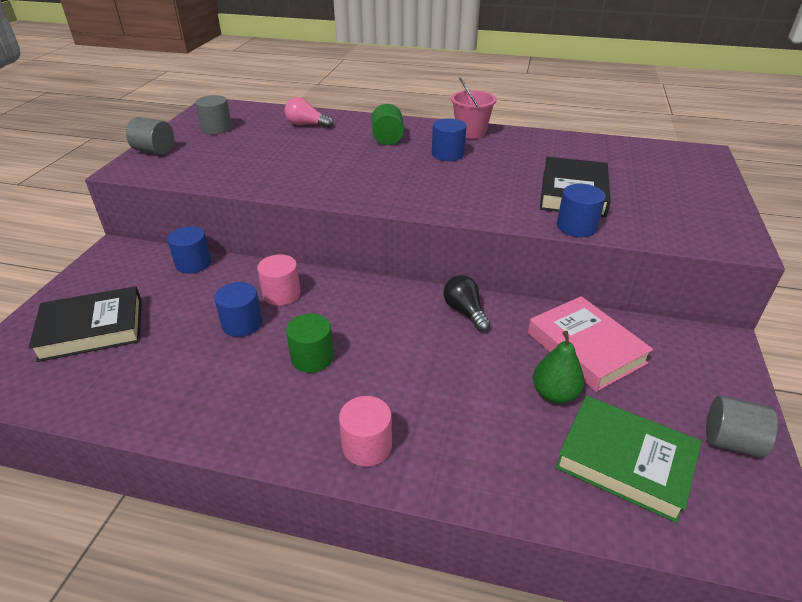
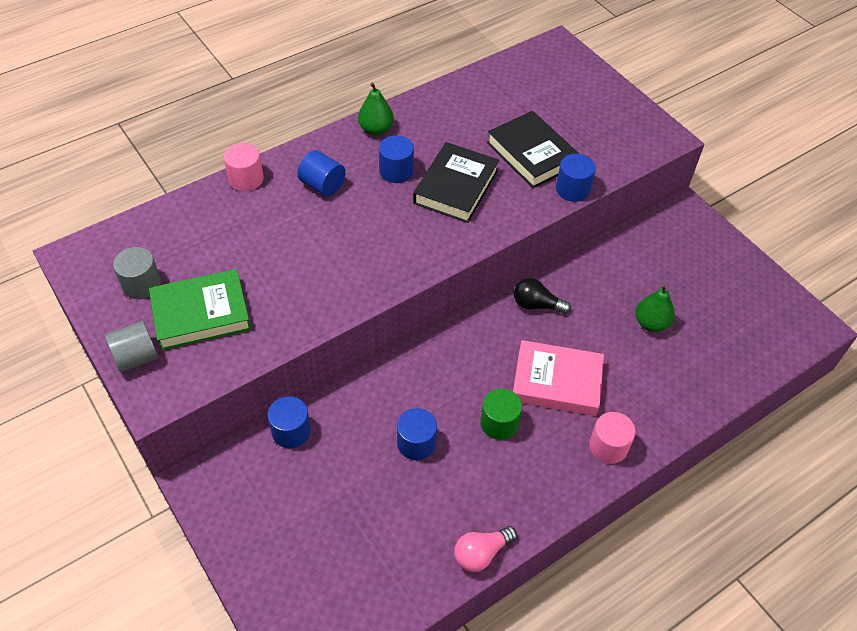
camera: 50 degrees left, 15 degrees up
black book [29,286,142,362] -> black book moved to [413,142,499,223]
pink cylinder [257,254,301,306] -> pink cylinder moved to [223,143,264,191]
pink light bulb [285,97,333,128] -> pink light bulb moved to [454,526,517,572]
green cylinder [372,104,404,145] -> blue cylinder [297,150,346,196]
pink bucket [451,77,497,139] -> green pear [358,82,394,135]
pink book [528,296,653,392] -> pink book moved to [513,340,604,416]
green book [555,395,702,523] -> green book moved to [149,269,251,351]
grey cylinder [706,395,778,458] -> none

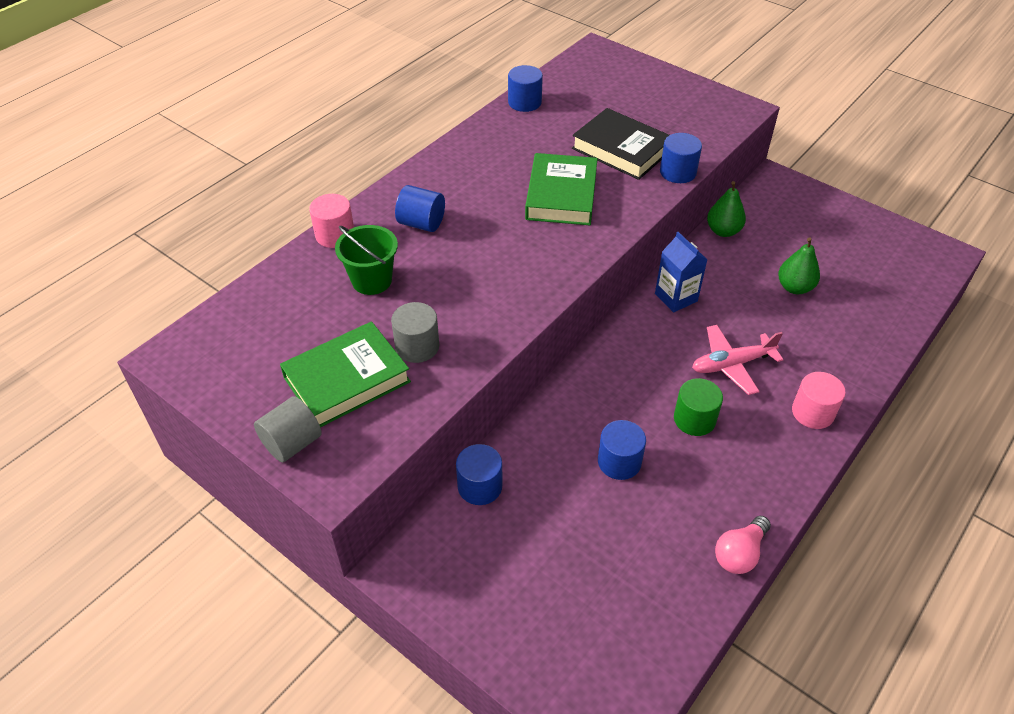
camera: 15 degrees left, 5 degrees down
grey cylinder [113,247,161,299] -> grey cylinder moved to [391,302,439,363]
green pear [358,82,394,135] -> green pear moved to [707,181,746,237]
blue cylinder [379,135,414,183] -> blue cylinder moved to [508,65,543,112]
black book [413,142,499,223] -> green book [525,153,598,225]
pink book [513,340,604,416] -> pink plane [692,325,783,395]
black light bulb [514,278,571,314] -> blue carton [655,232,708,312]
none -> green bucket [335,225,398,295]

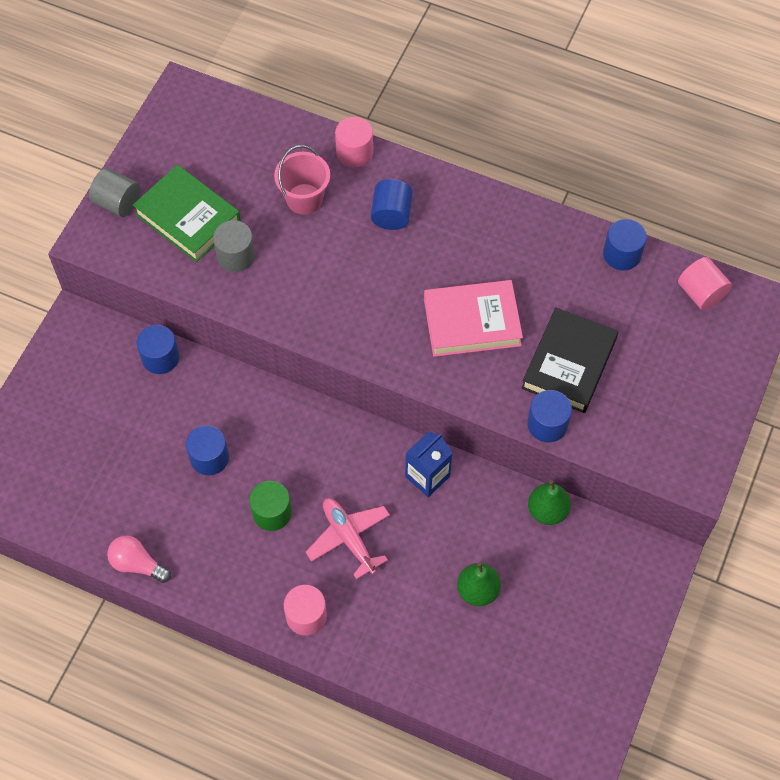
camera: 75 degrees right, 15 degrees up
green bucket [335,225,398,295] -> pink bucket [274,145,330,215]
green book [525,153,598,225] -> pink book [424,280,523,357]
none -> pink cylinder [678,257,732,310]

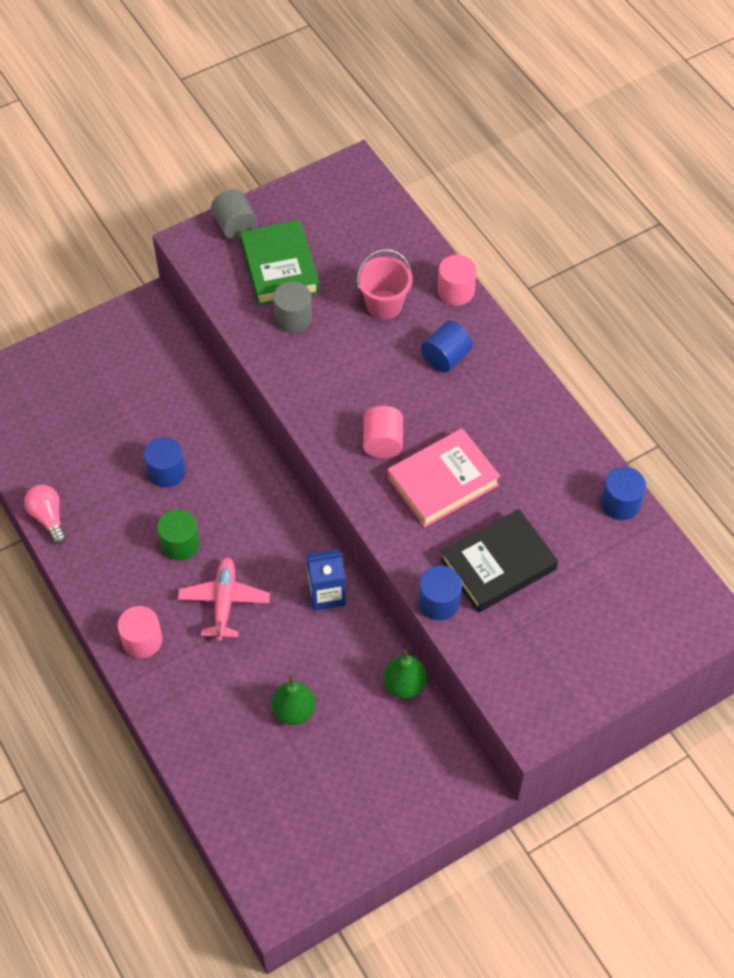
camera: 35 degrees right, 5 degrees down
blue cylinder [137,325,179,374] -> none
pink book [424,280,523,357] -> pink book turned 60 degrees counterclockwise [387,428,500,528]
pink cylinder [678,257,732,310] -> pink cylinder moved to [363,406,403,458]

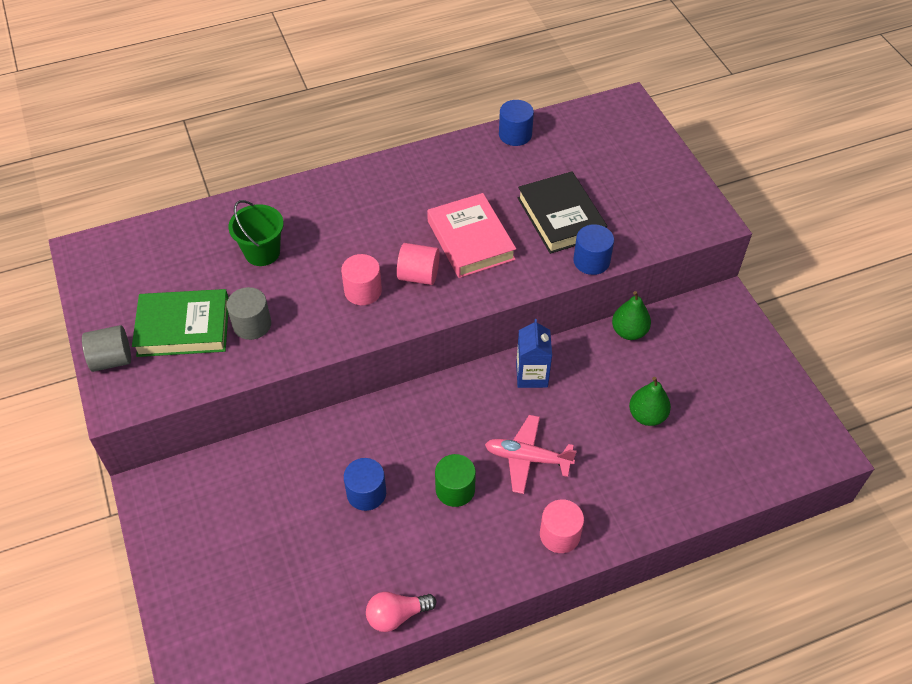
camera: 80 degrees left, 5 degrees down
pink bucket [357,249,413,319] -> green bucket [228,200,284,266]
blue cylinder [421,321,473,372] -> none
pink cylinder [438,255,477,305] -> pink cylinder moved to [341,254,382,305]

